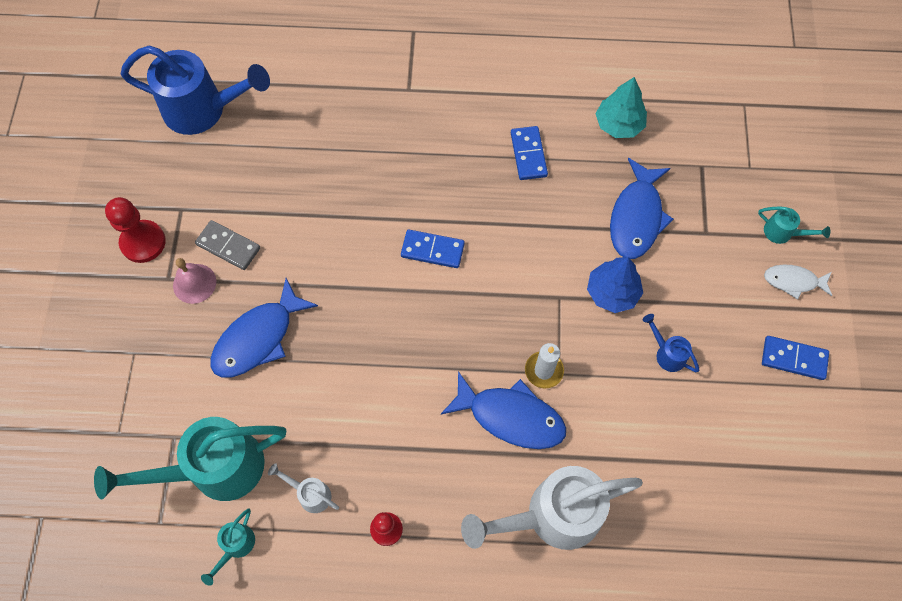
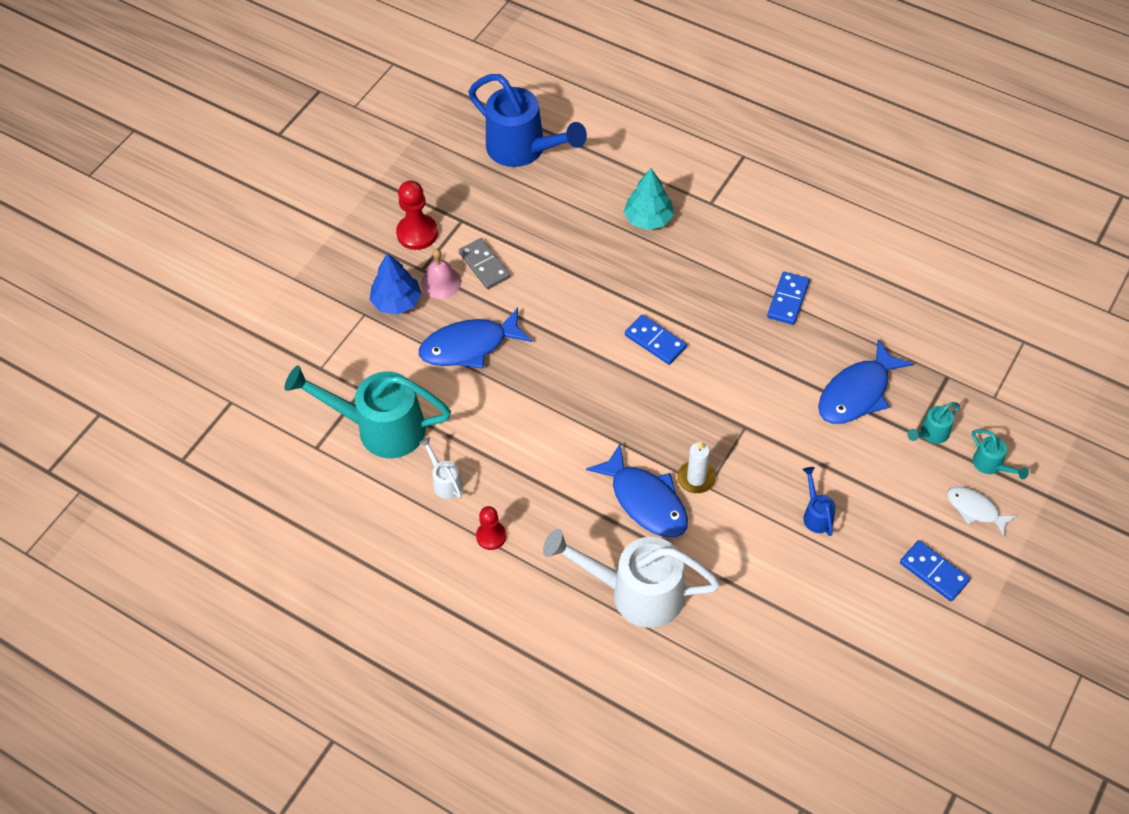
camera: 30 degrees right, 10 degrees down
turquoise watering can [201,509,255,586] -> turquoise watering can moved to [907,402,960,444]
blue tree [587,257,643,313] -> blue tree moved to [370,253,422,315]
turquoise tree [596,77,647,138] -> turquoise tree moved to [624,168,674,230]

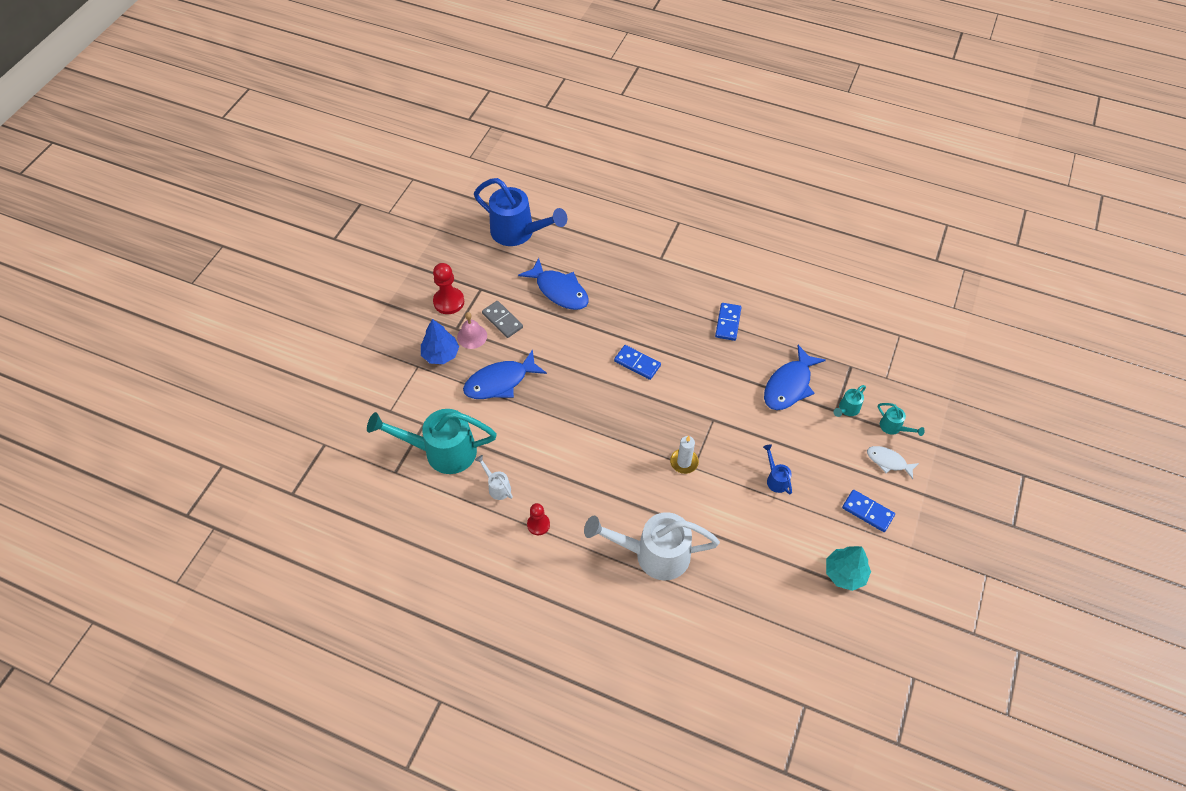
camera: 10 degrees left, 0 degrees up
blue fish [586,444,688,538] -> blue fish moved to [518,258,589,310]
turquoise tree [624,168,674,230] -> turquoise tree moved to [826,546,871,591]

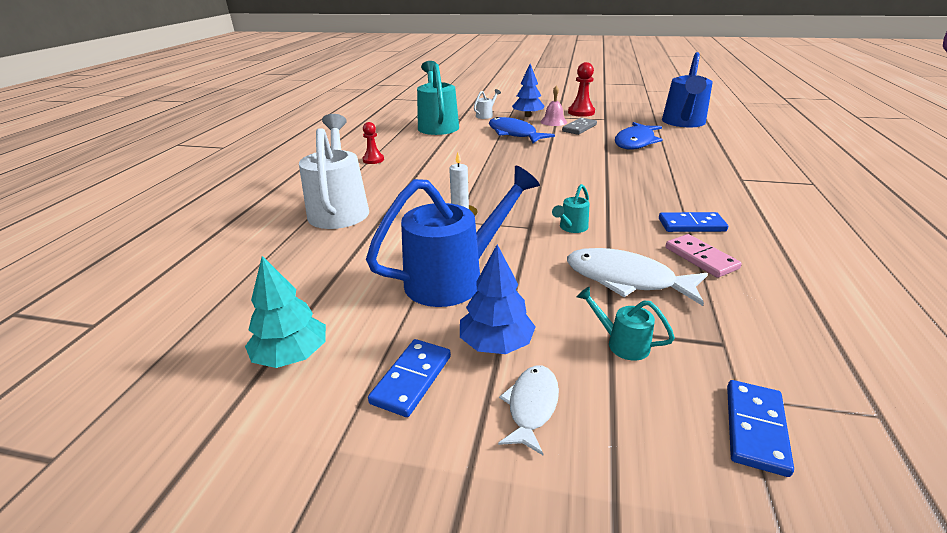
camera: 80 degrees right, 25 degrees down
white watering can [475,455,513,500] -> white watering can moved to [474,89,501,119]
blue domino [614,345,661,380] -> blue domino moved to [727,380,794,477]
blue watering can [763,444,792,494] -> blue watering can [366,166,540,307], size x2.30
blue fish [764,345,826,410] -> white fish [567,248,708,306]
turquoise watering can [878,403,925,436] -> turquoise watering can moved to [552,184,590,233]
none -> blue tree [460,244,535,354]
none -> pink domino [665,234,742,278]

